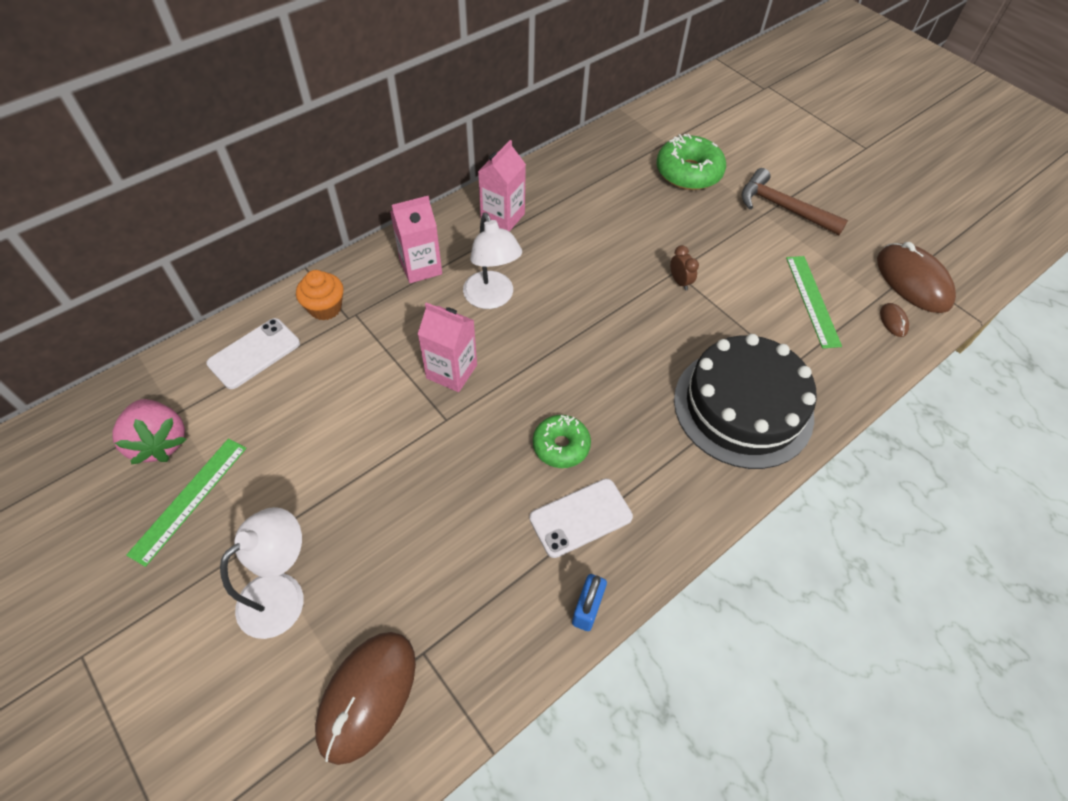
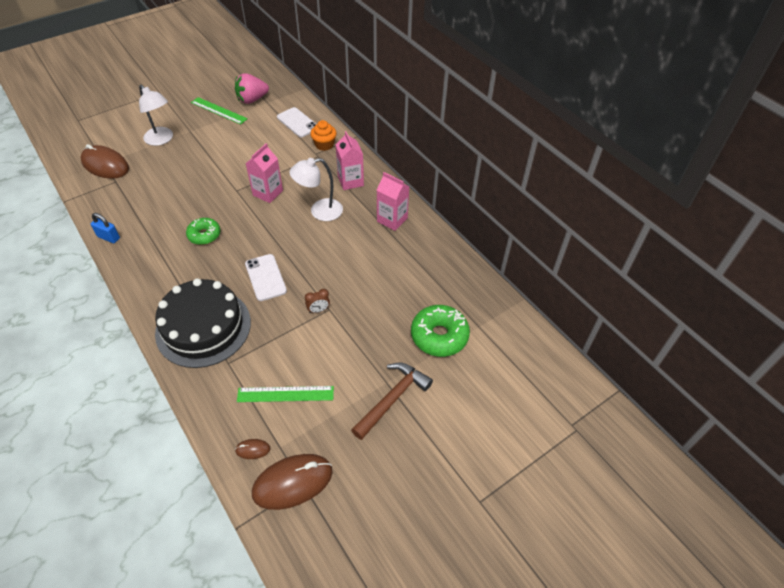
camera: 95 degrees right, 5 degrees down
white phone [529,479,633,558] -> white phone moved to [245,254,287,301]

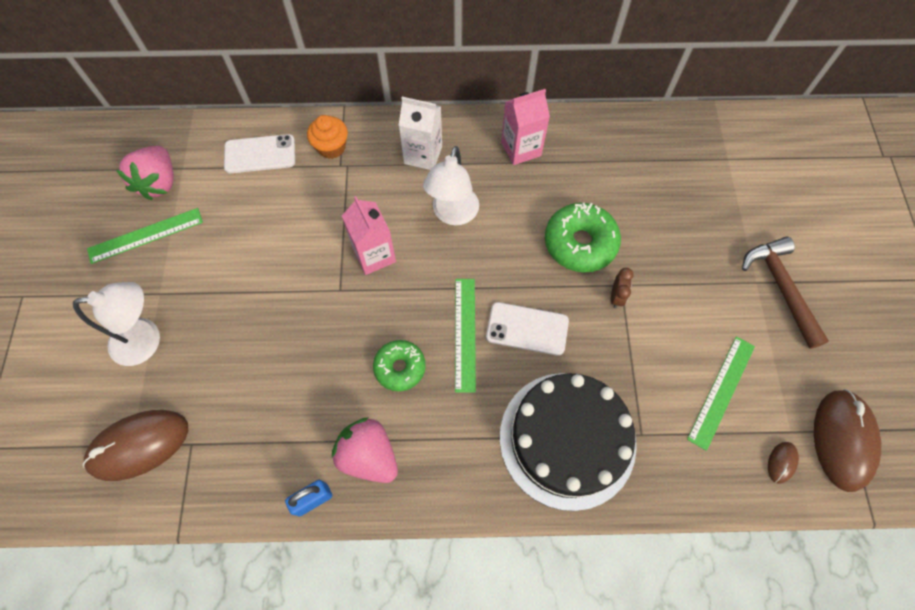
camera: 55 degrees left, 15 degrees up
pink carton [336,131,364,190] -> white carton [398,97,442,170]
green donut [411,305,470,357] -> green donut moved to [545,203,621,273]
none -> pink strawberry [332,417,398,483]
none -> green ruler [455,279,476,393]

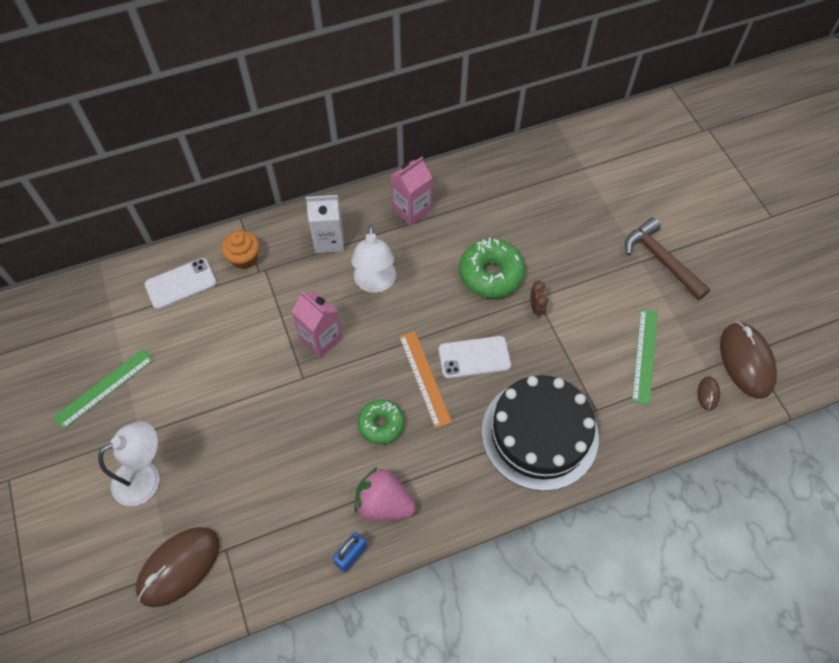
camera: 20 degrees left, 5 degrees down
pink strawberry [116,146,174,200] -> none
green ruler [455,279,476,393] -> orange ruler [399,331,452,428]

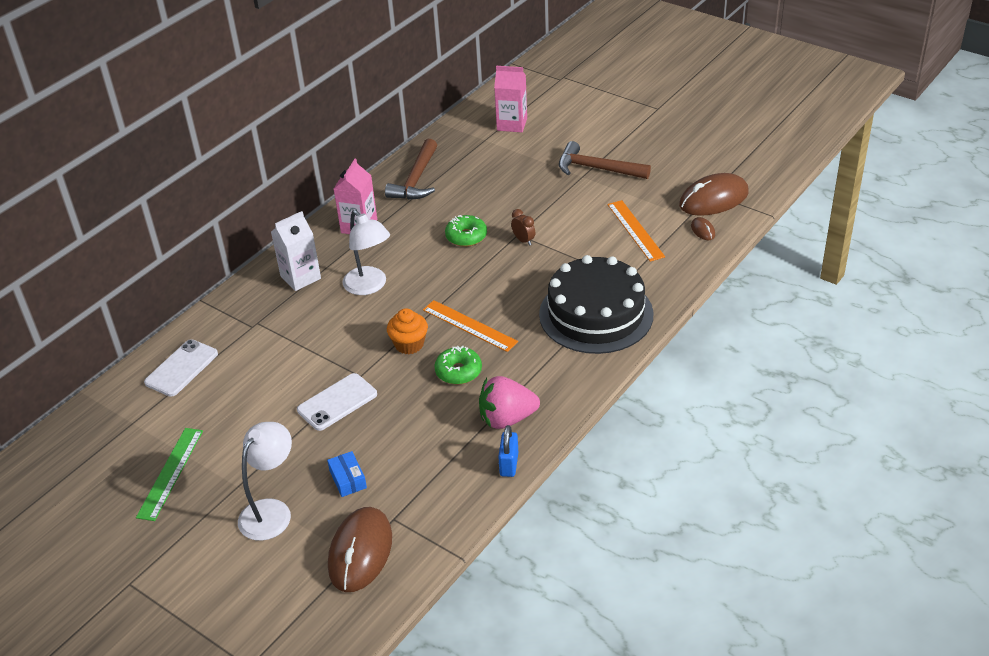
camera: 30 degrees left, 20 degrees down
orange cupcake [222,231,259,269] -> orange cupcake moved to [387,308,428,354]
pink carton [291,290,342,358] -> pink carton moved to [494,66,527,132]
white phone [438,336,511,379] -> white phone moved to [297,373,377,431]
green donut [459,238,525,298] -> green donut [445,215,487,247], size x0.64
green ruler [632,309,658,405] -> orange ruler [607,200,665,262]
brown mouse [720,322,777,399] -> brown mouse turned 75 degrees counterclockwise [679,173,749,216]
none -> blue box [327,451,367,497]
none -> brown hammer [385,139,437,200]

